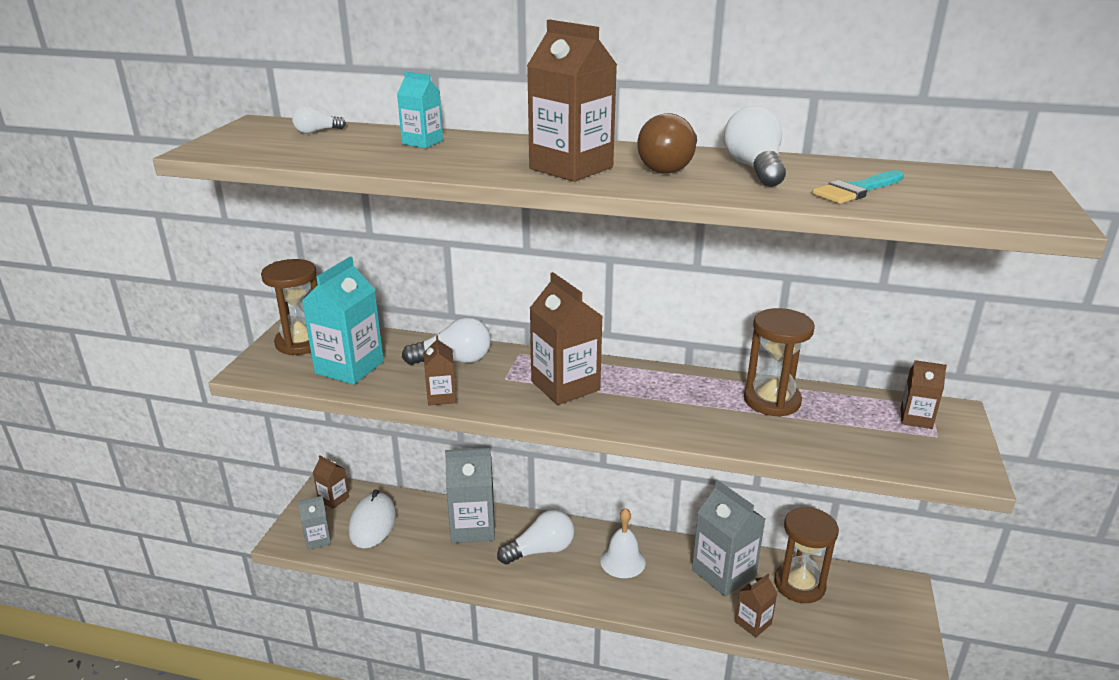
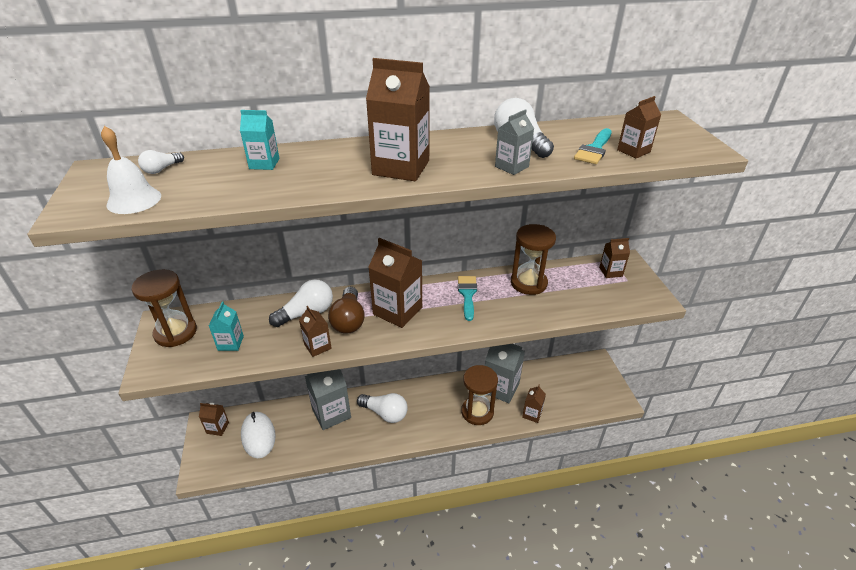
camera: 25 degrees left, 10 degrees up
grey carton [298,496,331,550] -> grey carton moved to [495,109,534,175]
turquoise carton [302,257,384,385] -> turquoise carton [209,302,244,351], size x0.54
white light bulb [497,510,574,565] -> white light bulb turned 75 degrees clockwise [357,393,408,423]
white bell [600,508,646,578] -> white bell moved to [101,126,161,214]
brown light bulb [637,113,697,173] -> brown light bulb moved to [328,287,365,334]
brown hourglass [774,507,839,603] -> brown hourglass moved to [461,365,498,425]
none -> turquoise brush [458,276,477,321]
none -> brown carton [617,96,661,159]

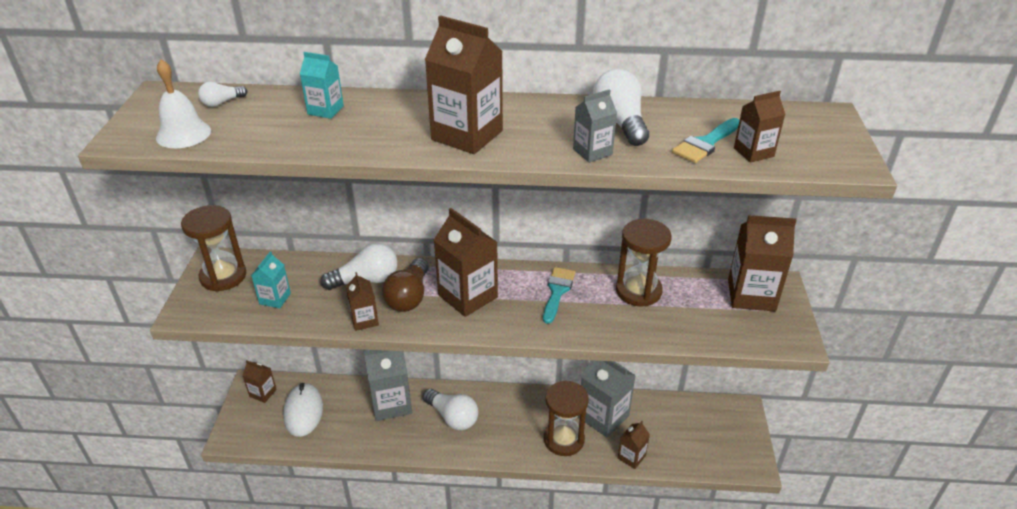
camera: 15 degrees right, 0 degrees up
brown carton [599,238,630,278] -> brown carton [728,215,797,312], size x1.86

